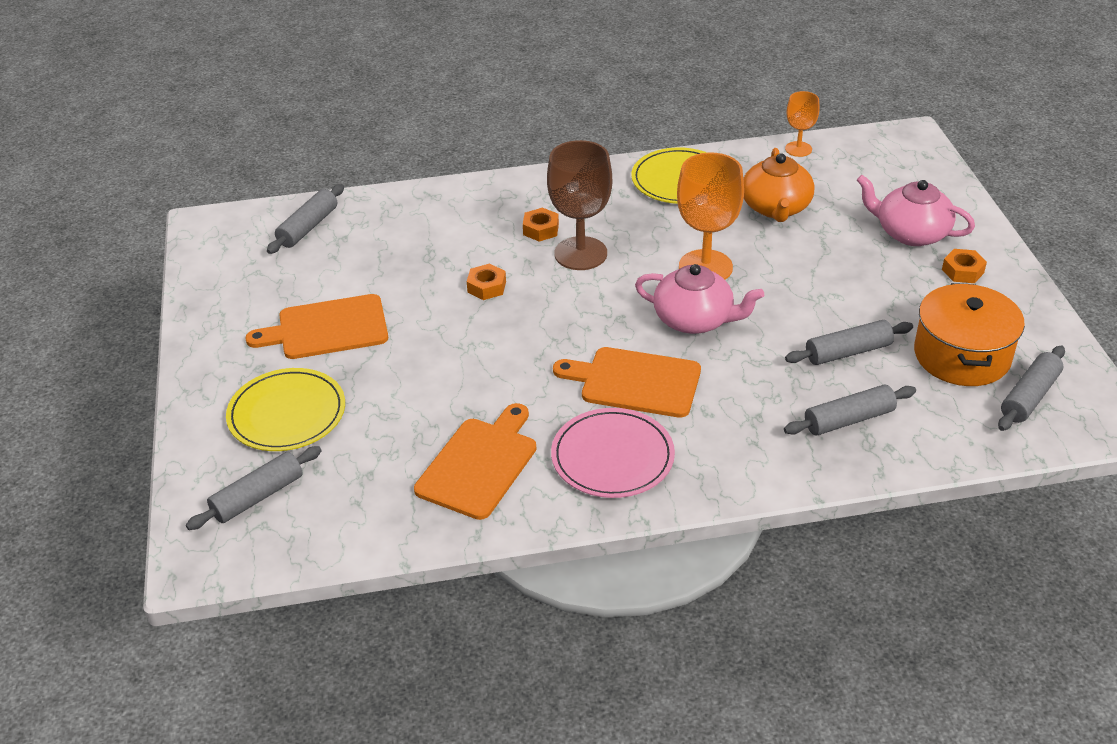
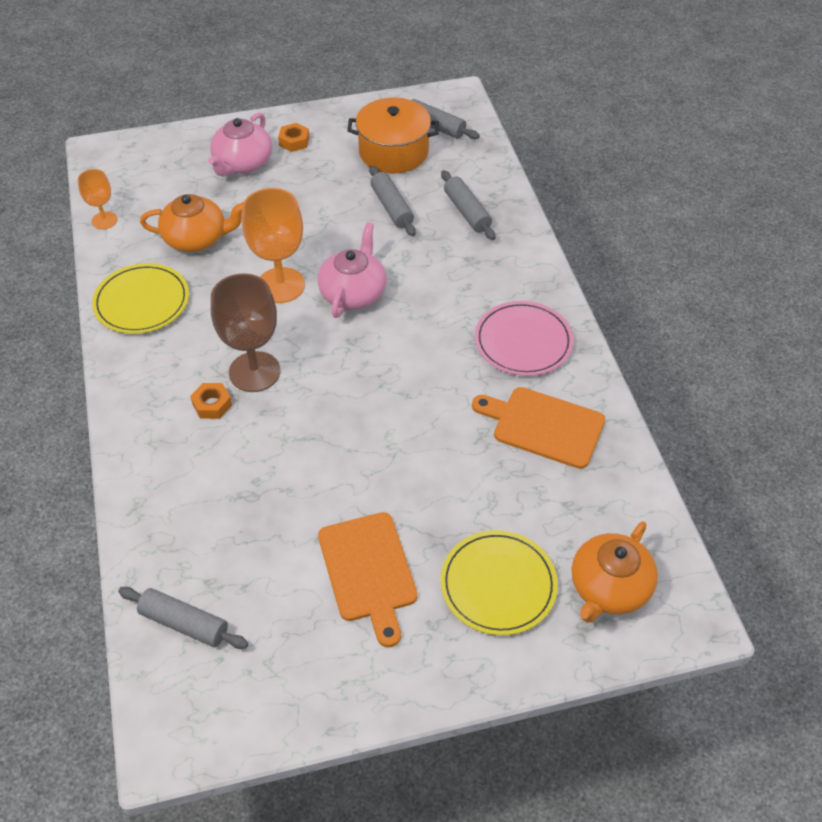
camera: 95 degrees left, 10 degrees up
grey rolling pin [186,446,322,530] -> orange teapot [572,521,658,623]
orange nut [467,264,506,300] -> none
orange cutting board [553,347,701,418] -> none

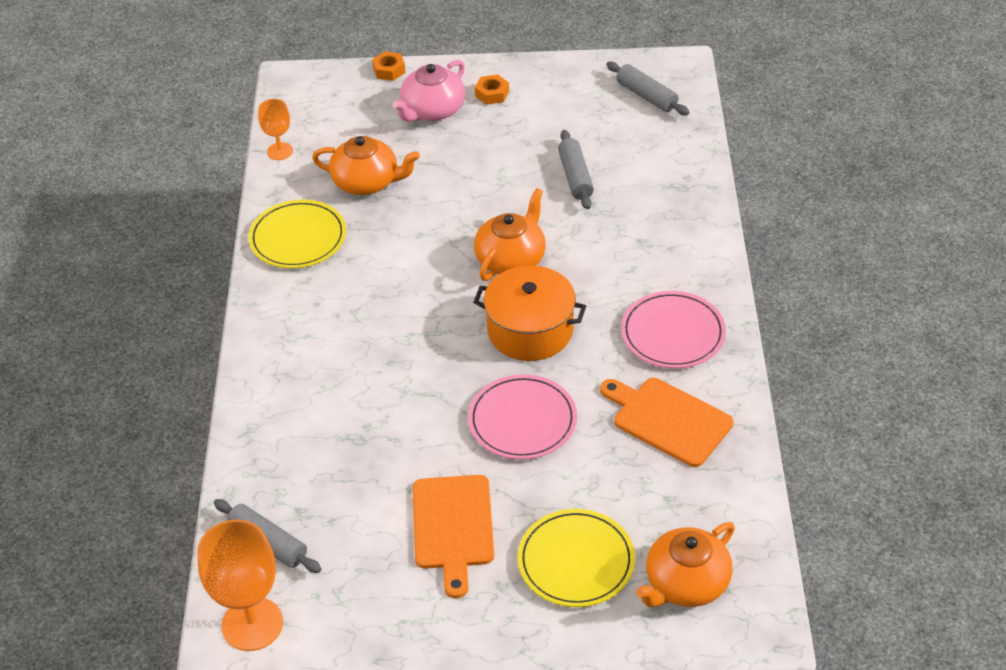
camera: 15 degrees right, 5 degrees down
orange nut [190,383,232,419] -> orange nut moved to [372,51,406,81]
brown goblet [211,273,280,392] -> none
orange goblet [242,188,305,303] -> orange goblet moved to [197,520,283,651]
pink teapot [318,222,386,318] -> orange teapot [474,188,546,281]
orange pot [347,97,439,173] -> orange pot moved to [473,266,586,361]
grey rolling pin [441,170,496,240] -> none
none -> pink plate [468,374,577,460]

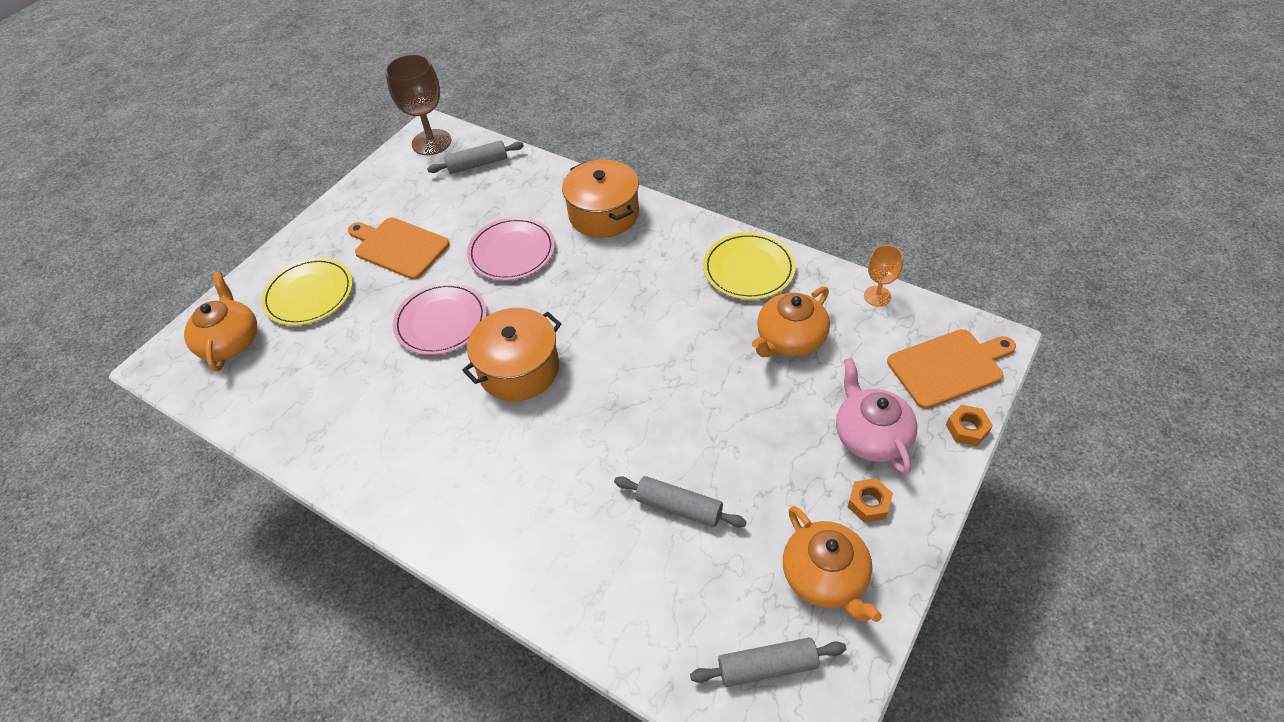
camera: 125 degrees right, 5 degrees up
orange goblet [197,520,283,651] -> brown goblet [385,54,451,155]
orange teapot [474,188,546,281] -> orange teapot moved to [783,506,882,622]
orange cutting board [600,378,734,467] -> orange cutting board moved to [887,329,1016,409]
pink plate [621,291,726,368] -> pink plate moved to [467,217,555,281]
none -> orange pot [562,159,639,238]

